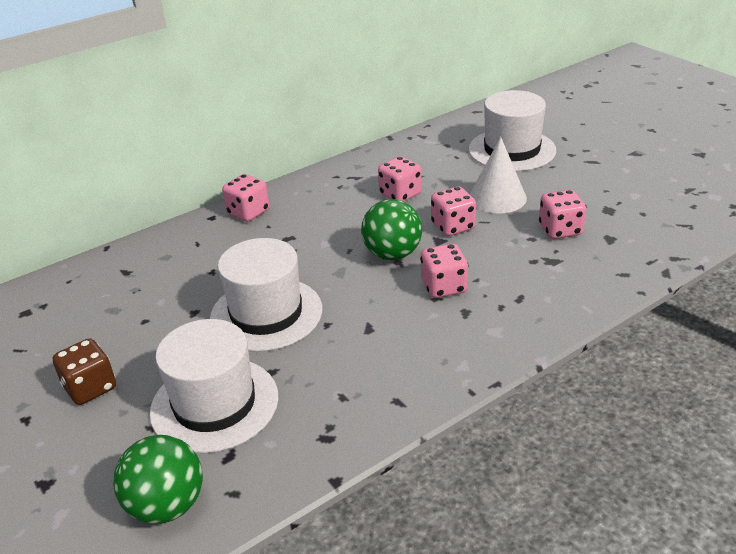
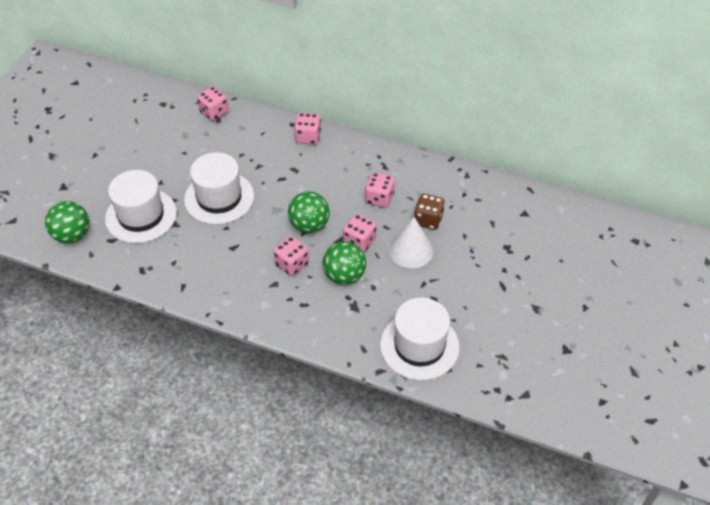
camera: 55 degrees right, 15 degrees up
brown dice [53,338,116,405] -> brown dice moved to [414,193,445,230]
white hat [469,90,556,171] -> white hat moved to [380,298,460,380]
pink dice [539,190,586,239] -> pink dice moved to [197,86,229,121]
none -> green ball [322,241,366,285]

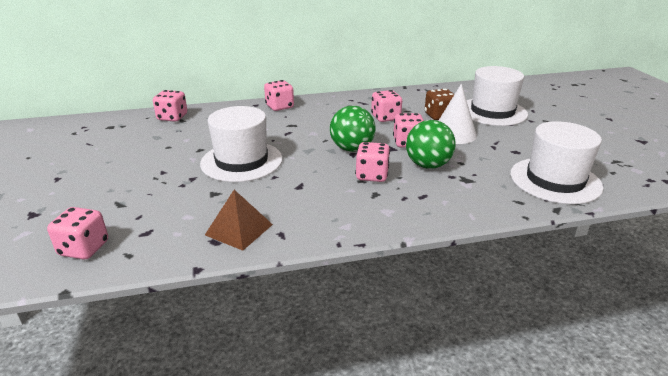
camera: 35 degrees left, 20 degrees down
green ball [45,201,89,243] -> pink dice [47,207,108,260]
white hat [105,170,177,243] -> white hat moved to [467,66,528,126]
none -> brown pyramid [205,190,273,251]

